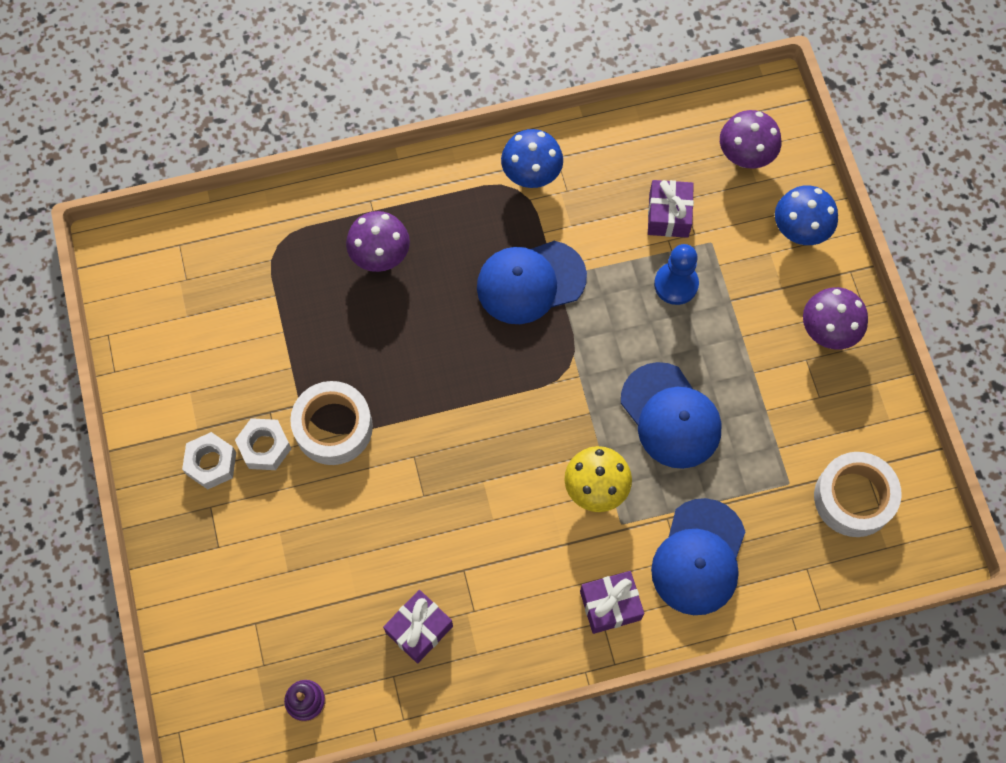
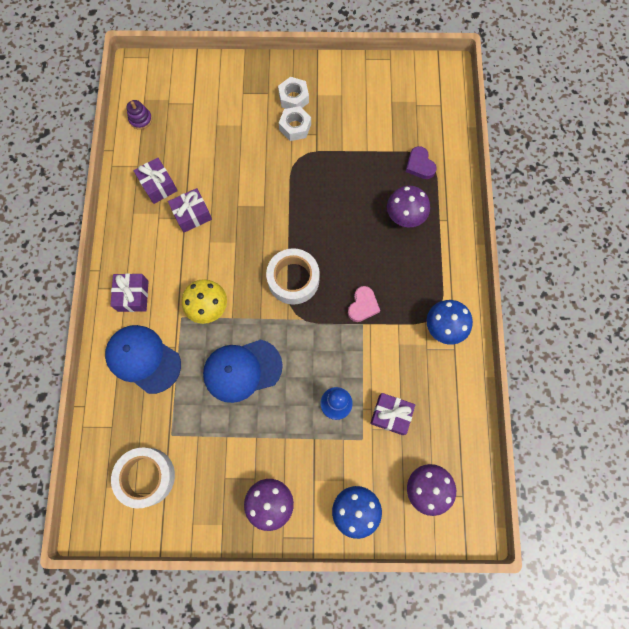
camera: 105 degrees right, 5 degrees up
white tape [290,381,373,465] -> white tape moved to [266,248,320,305]
blue cap [477,241,587,324] -> pink heart [348,286,380,322]
none -> purple gift [168,188,212,232]
none -> purple heart [406,146,437,179]

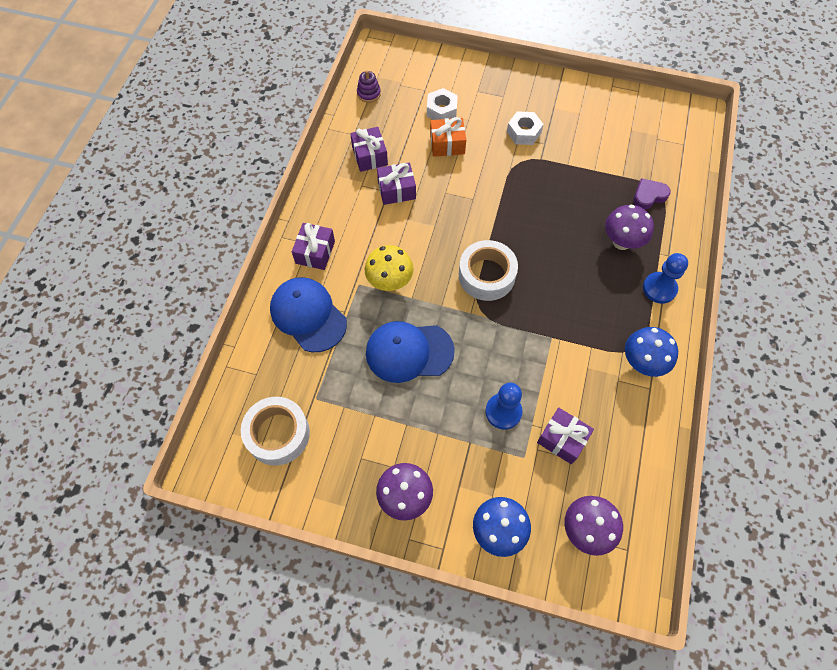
camera: 15 degrees right, 10 degrees down
white nut [278,77,309,109] -> white nut moved to [427,88,458,120]
pink heart [348,286,380,322] -> none
purple heart [406,146,437,179] -> purple heart turned 75 degrees clockwise [633,178,671,210]
none -> orange gift [430,117,466,157]
none -> blue pawn [643,253,688,304]

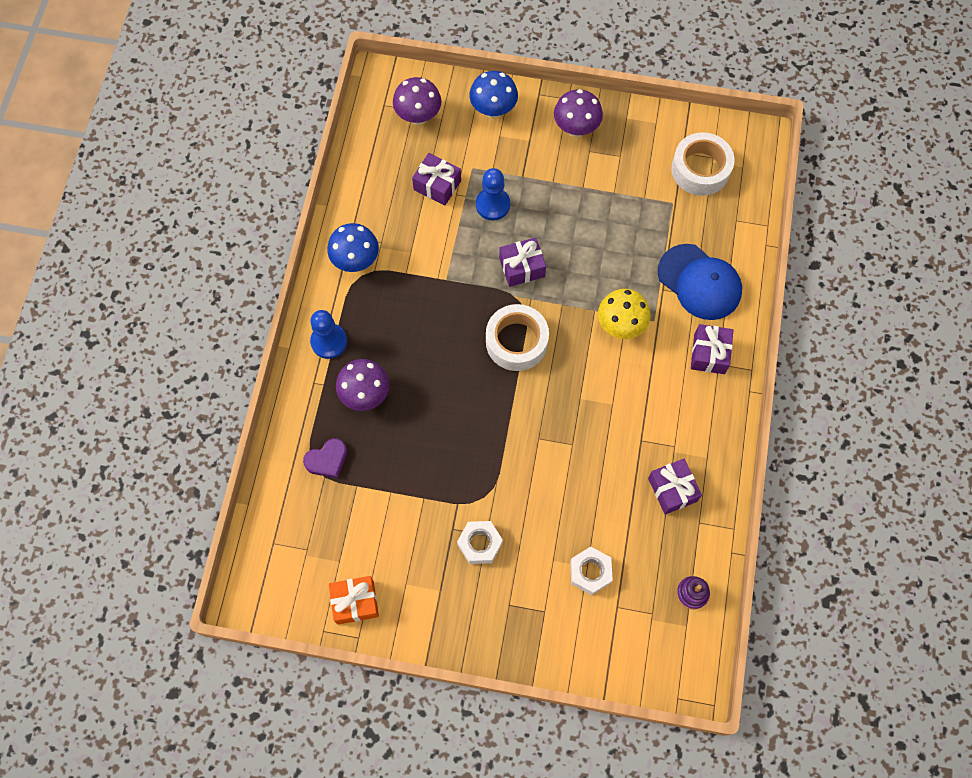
camera: 175 degrees right, 5 degrees up
blue cap [366,321,455,383] -> none
purple gift [377,162,416,205] -> purple gift moved to [499,237,546,287]
orange gift [430,117,466,157] -> orange gift moved to [329,576,379,625]

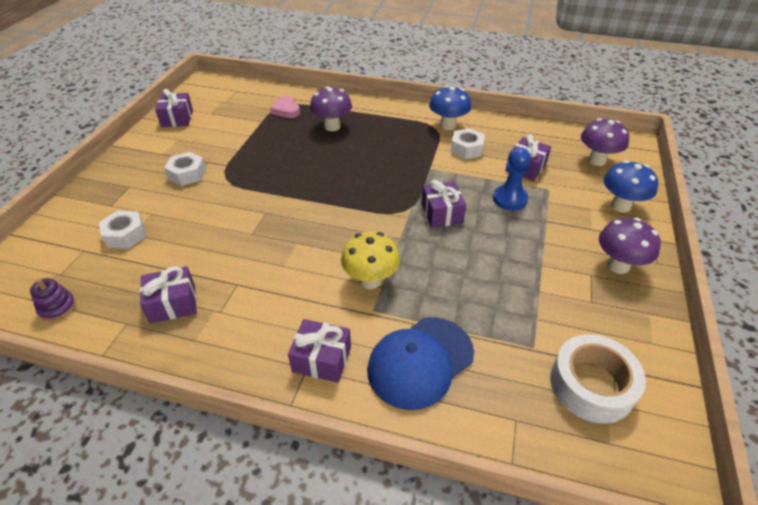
camera: 95 degrees right, 25 degrees down
purple heart [303,438,347,478] -> pink heart [270,96,300,118]
blue pawn [310,310,347,359] -> none
orange gift [329,576,379,625] -> purple gift [155,89,193,127]
white tape [486,304,549,371] -> none
none -> white nut [451,128,485,159]

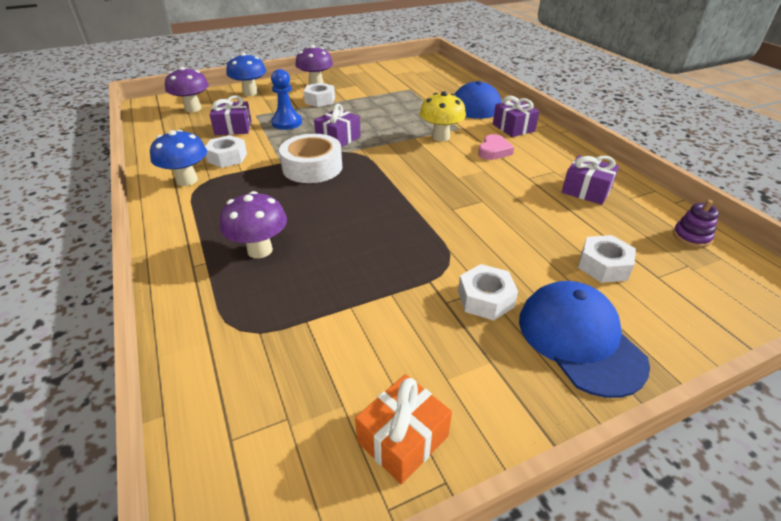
camera: 130 degrees left, 5 degrees down
purple gift [155,89,193,127] -> orange gift [355,374,452,484]
pink heart [270,96,300,118] -> pink heart moved to [478,134,514,160]
white tape [550,334,646,424] -> white tape moved to [279,134,342,183]
none -> white nut [303,83,335,107]
none -> blue cap [519,281,650,398]

